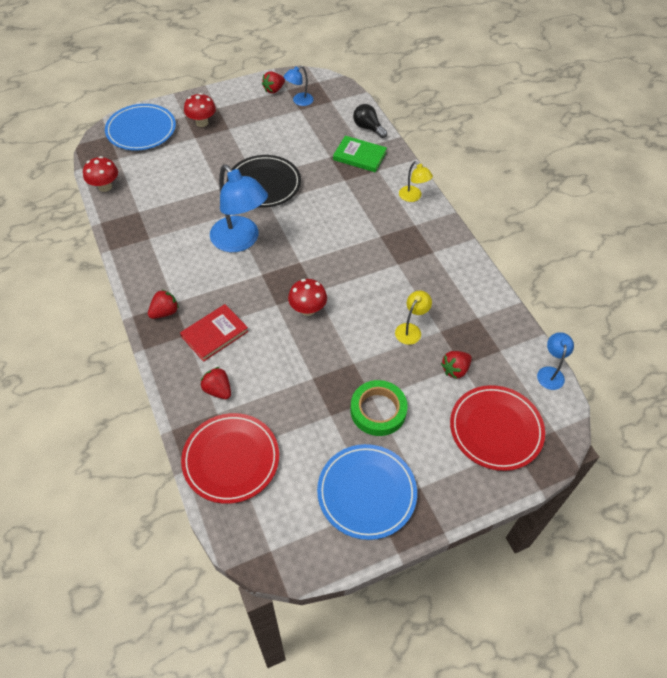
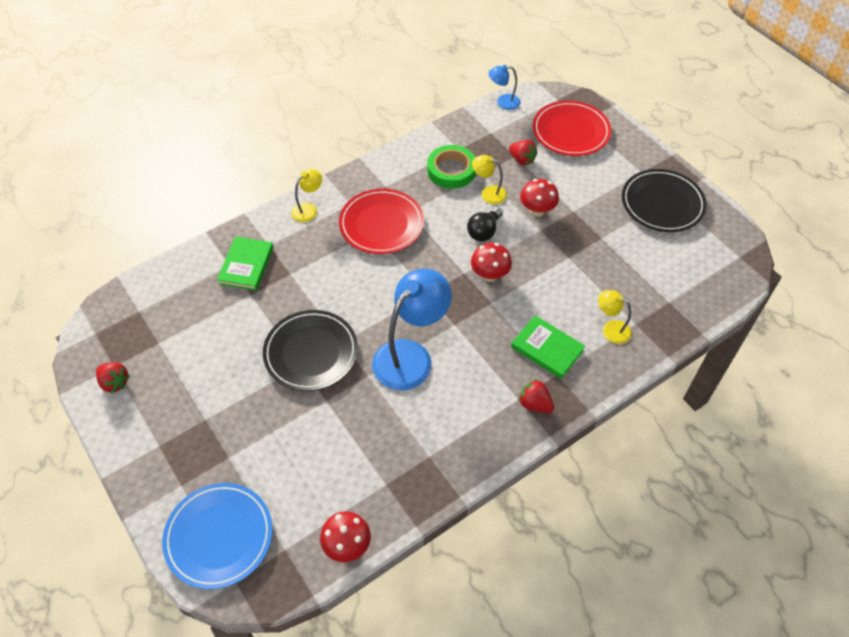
camera: 100 degrees left, 0 degrees up
red book [180,304,248,362] -> green book [511,315,585,379]
red plate [181,413,279,504] -> red plate moved to [339,188,424,254]
red mushroom [184,93,216,127] -> red mushroom moved to [520,179,559,217]
red strawberry [200,367,231,399] -> yellow lamp [598,290,632,344]
blue lamp [284,66,313,106] -> none
blue plate [317,444,417,540] -> black plate [622,169,707,232]
green tape [350,380,408,436] -> green tape moved to [427,145,476,189]
black light bulb [353,104,387,138] -> black light bulb moved to [467,207,503,242]

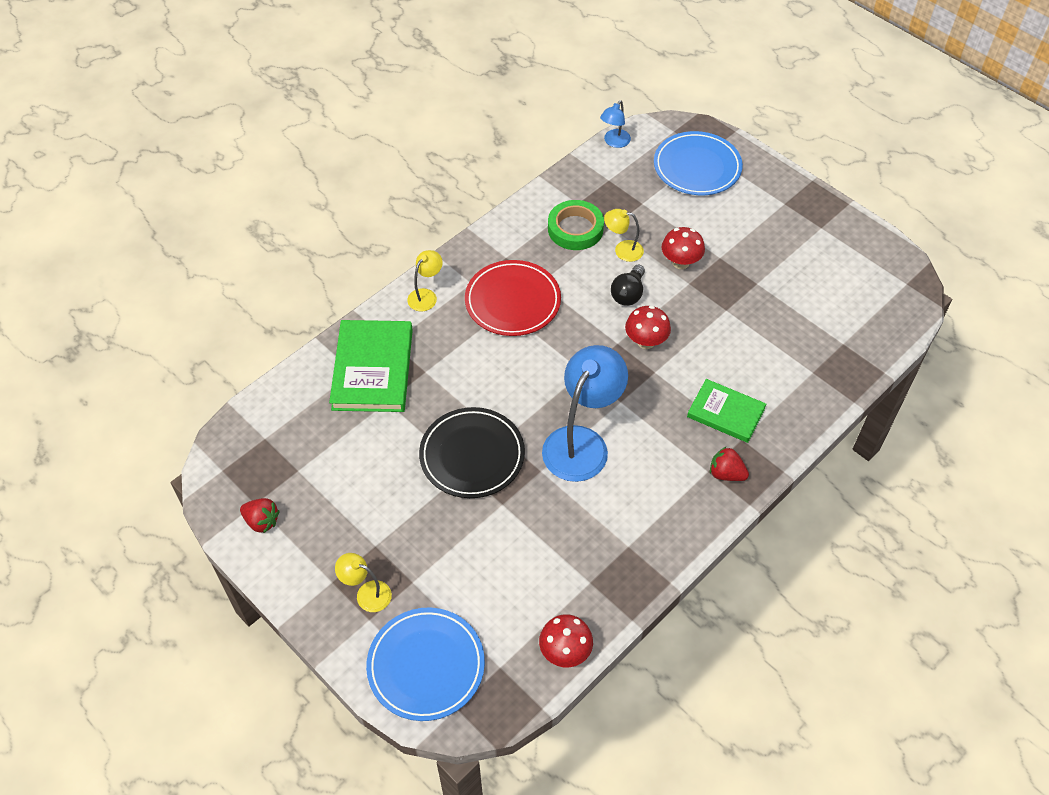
camera: 10 degrees left, 0 degrees up
green book [217,236,273,291] -> green book [329,320,413,412], size x1.59
blue lamp [488,65,520,110] -> blue lamp turned 45 degrees counterclockwise [600,100,631,148]
red strawberry [509,140,537,165] -> none
red plate [533,101,611,156] -> blue plate [654,131,743,195]
yellow lamp [598,290,632,344] -> yellow lamp moved to [335,553,392,612]
black plate [622,169,707,232] -> none

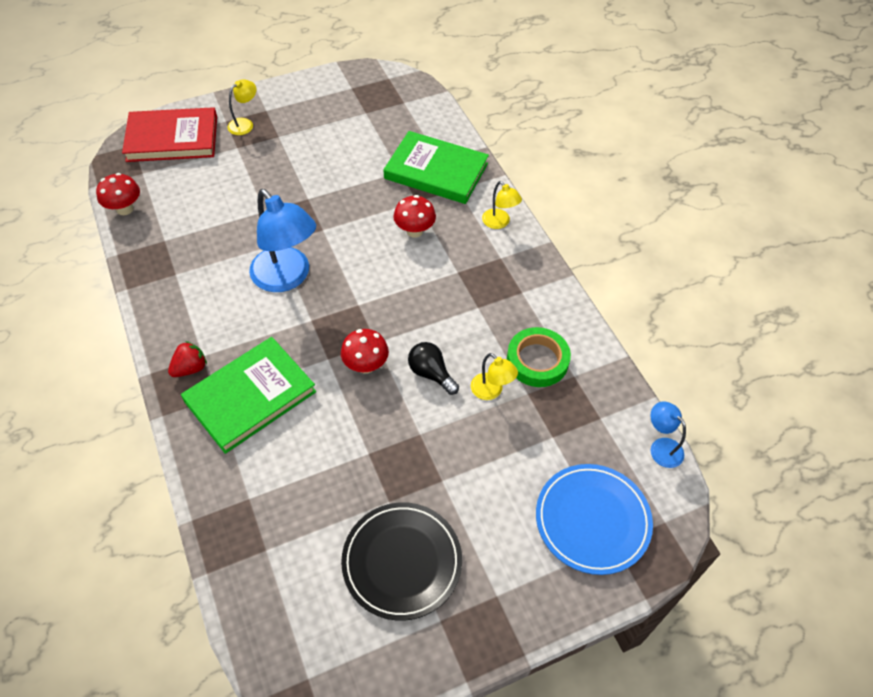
camera: 110 degrees right, 0 degrees up
red strawberry [240,498,280,533] -> none
blue plate [366,607,485,721] -> red book [122,107,217,162]
black plate [419,407,525,498] -> black plate moved to [341,502,462,621]
red plate [465,260,561,336] -> none
yellow lamp [604,209,644,262] -> yellow lamp turned 105 degrees clockwise [471,353,518,400]
red mushroom [662,227,705,269] -> red mushroom moved to [393,195,436,238]
green book [687,379,766,443] -> green book [181,337,316,454], size x1.59

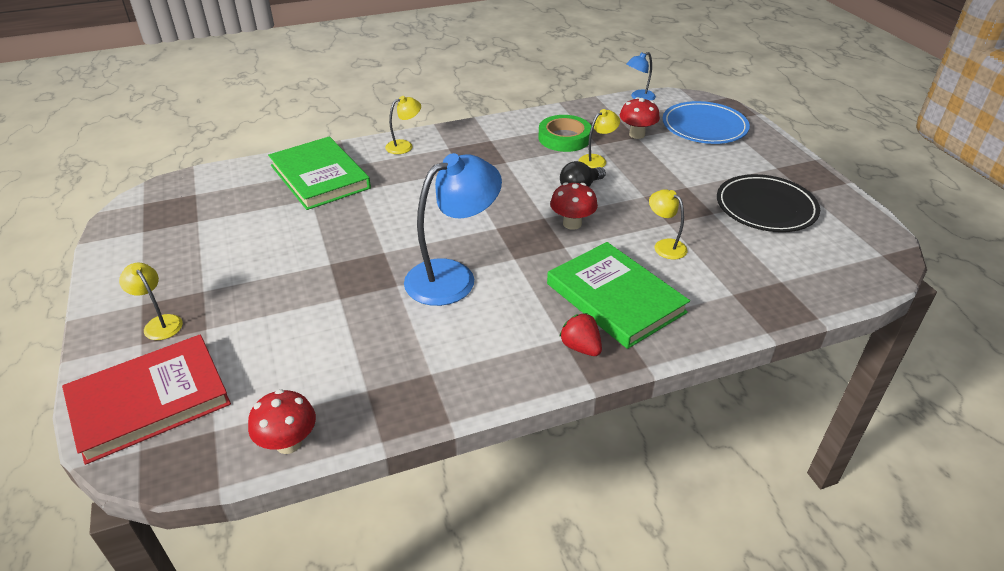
camera: 85 degrees left, 15 degrees down
red book [122,107,217,162] -> red book turned 60 degrees clockwise [62,334,231,465]
green book [384,131,489,204] -> green book turned 60 degrees counterclockwise [268,136,371,210]
red mushroom [393,195,436,238] -> red mushroom moved to [620,97,660,139]
none -> yellow lamp [649,189,688,259]

